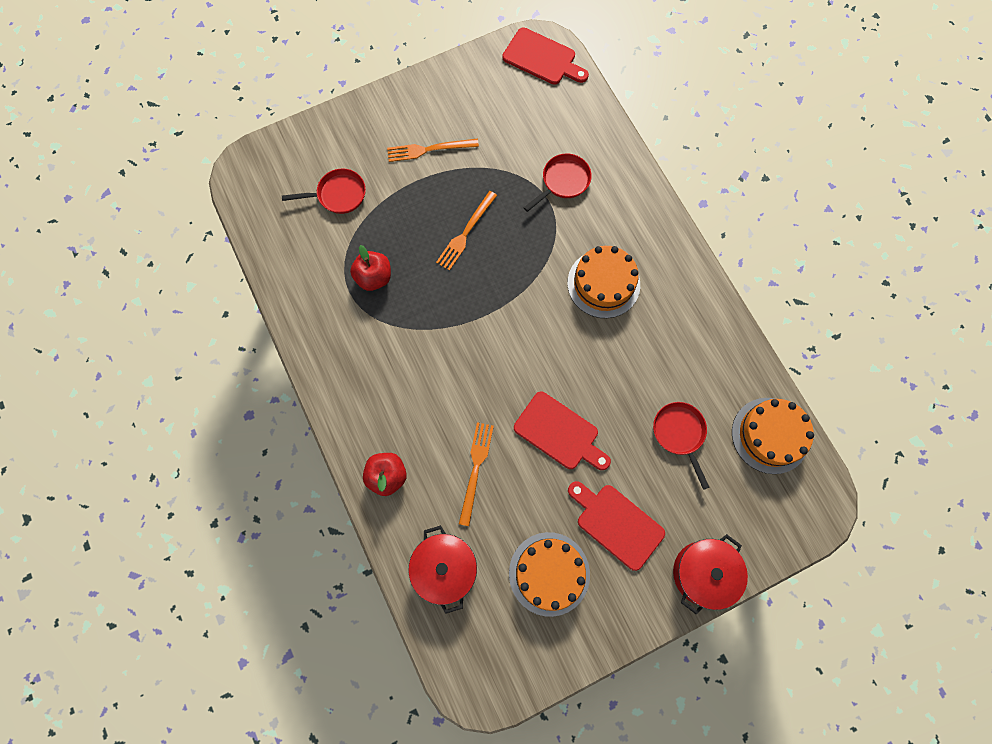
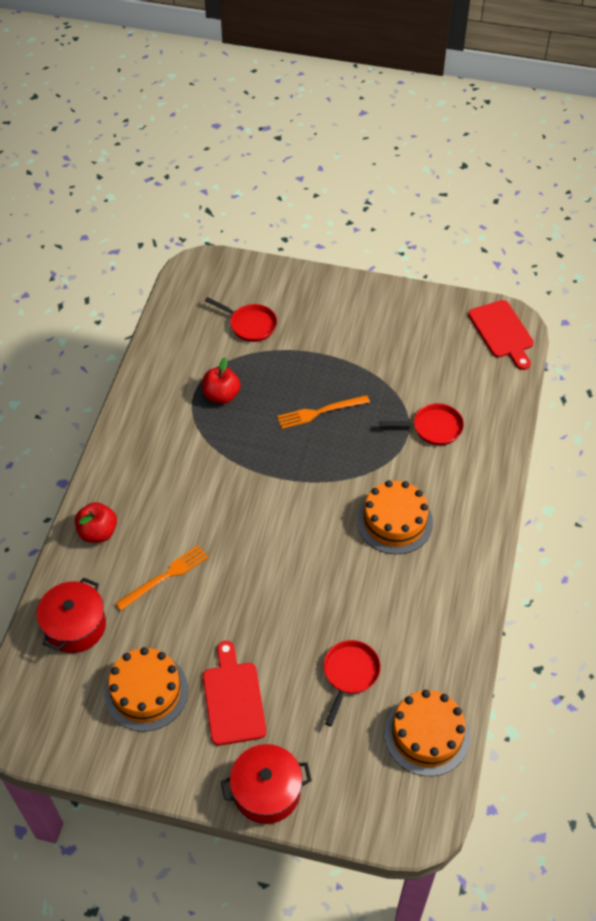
camera: 40 degrees right, 20 degrees down
orange fork [387,139,479,162] -> none
red cutting board [514,391,611,470] -> none

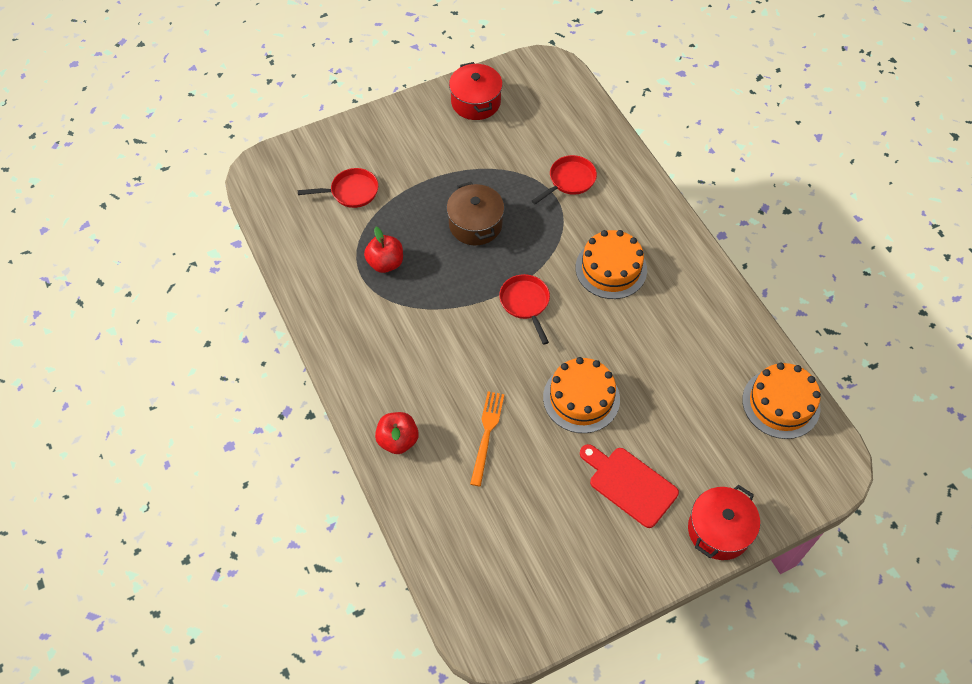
camera: 40 degrees left, 5 degrees up
red pot [37,577,106,653] -> red pot moved to [449,62,503,120]
orange cake [104,647,188,732] -> orange cake moved to [543,357,620,433]
orange fork [277,395,370,429] -> brown pot [447,182,504,245]
red pan [323,640,381,726] -> red pan moved to [499,274,550,345]
red cutting board [468,300,534,370] -> none

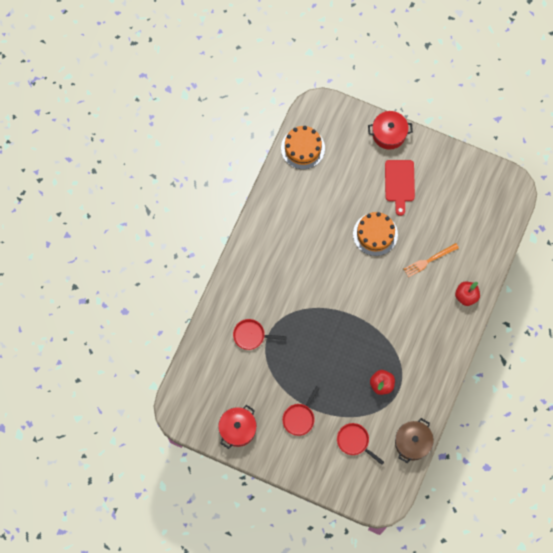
camera: 130 degrees left, 15 degrees up
brown pot [447,182,504,245] -> brown pot moved to [395,418,434,463]
red pan [499,274,550,345] -> red pan moved to [282,386,320,436]
orange cake [576,230,647,299] -> none

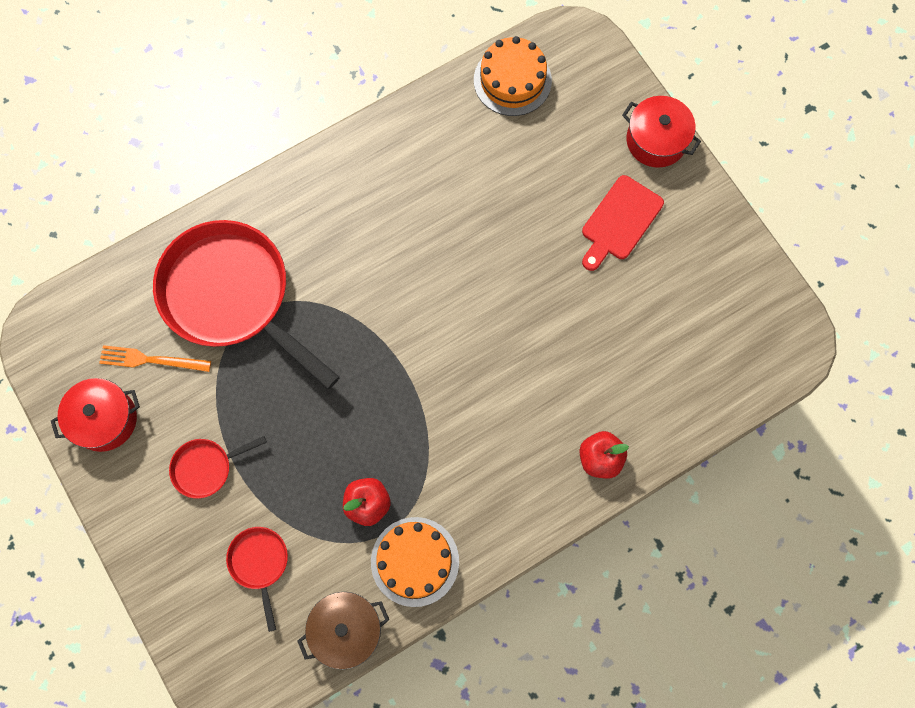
camera: 35 degrees right, 0 degrees up
red pan [233,319,287,350] -> red pan [153,220,340,389], size x2.29
orange cake [353,212,398,256] -> orange cake moved to [371,517,459,607]
orange fork [404,243,459,277] -> orange fork moved to [99,345,211,372]

